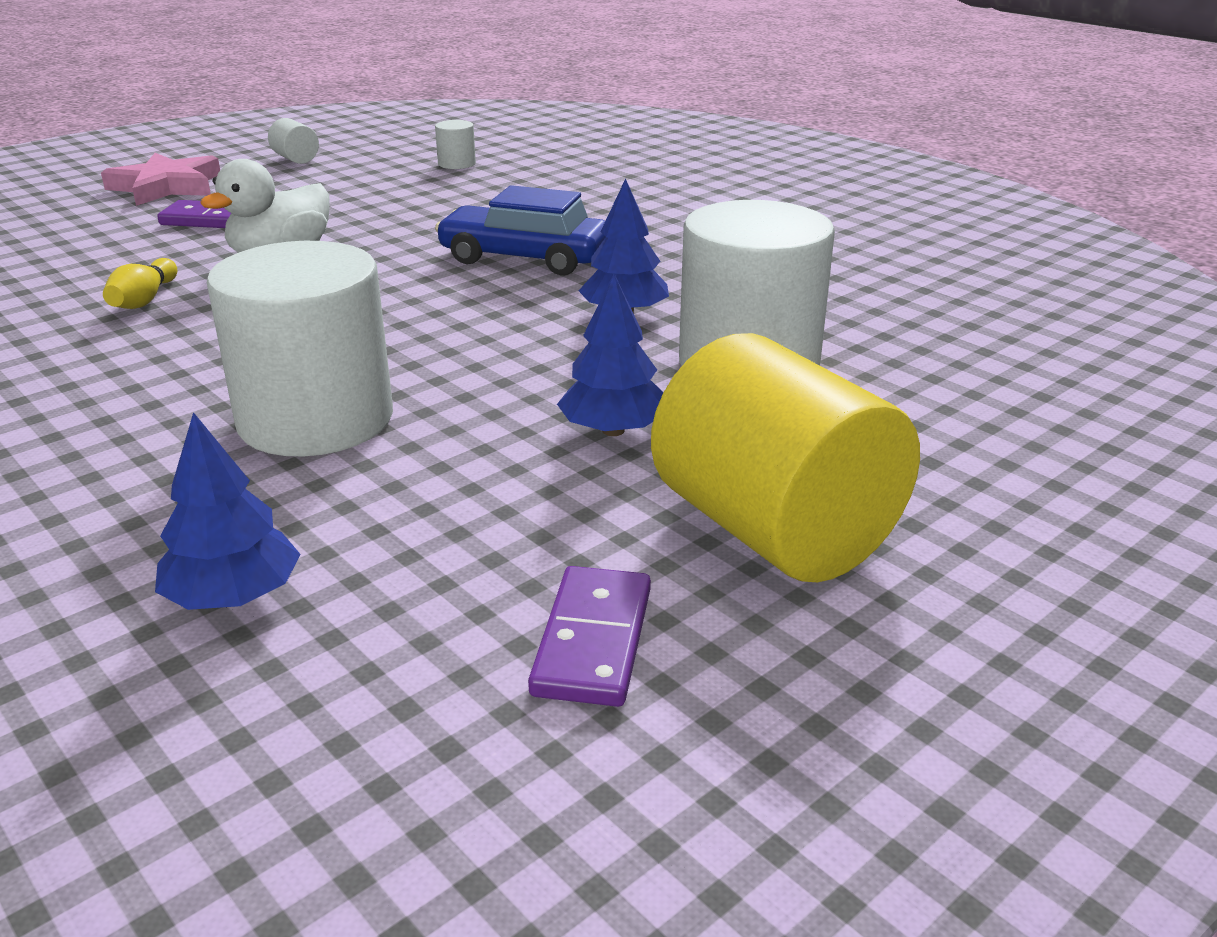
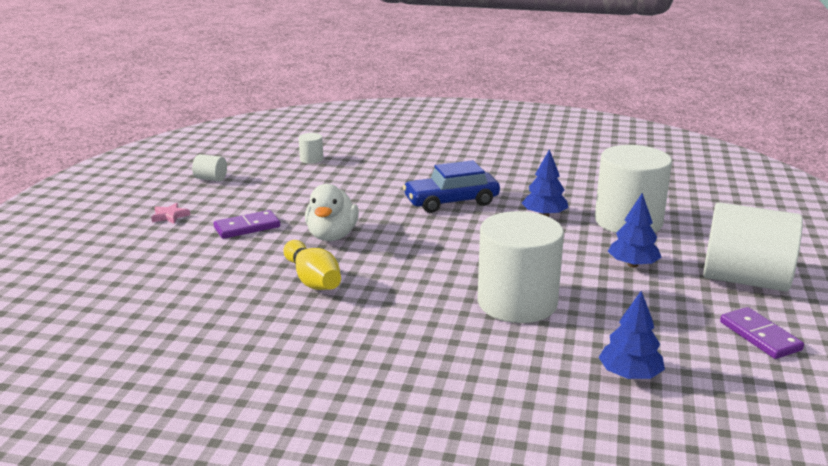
camera: 35 degrees left, 5 degrees down
pink star [101,153,220,206] -> pink star [151,203,190,224], size x0.49
yellow bowling pin [103,258,177,309] -> yellow bowling pin [283,240,341,290], size x1.52
yellow cylinder [651,333,920,582] -> white cylinder [703,202,803,292]

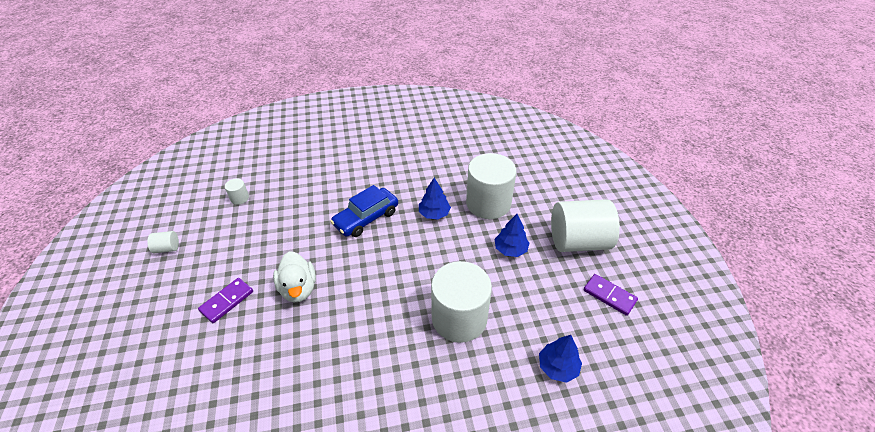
camera: 25 degrees left, 20 degrees up
pink star [151,203,190,224] -> none
yellow bowling pin [283,240,341,290] -> none

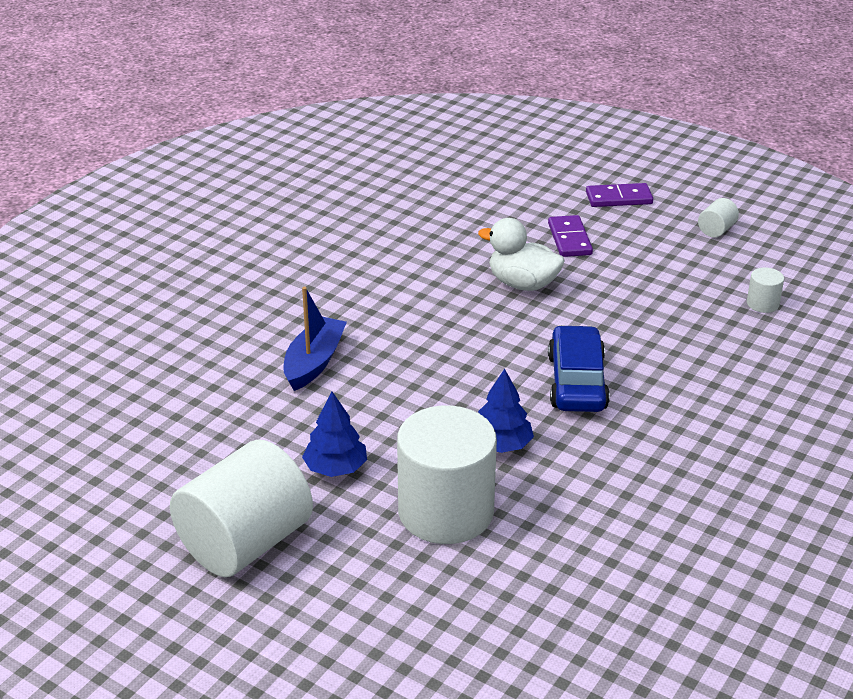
camera: 135 degrees right, 10 degrees down
white cylinder [431,261,492,343] -> blue boat [283,287,347,391]
blue tree [539,335,582,383] -> none
purple domino [583,274,638,316] -> purple domino moved to [586,183,653,207]

